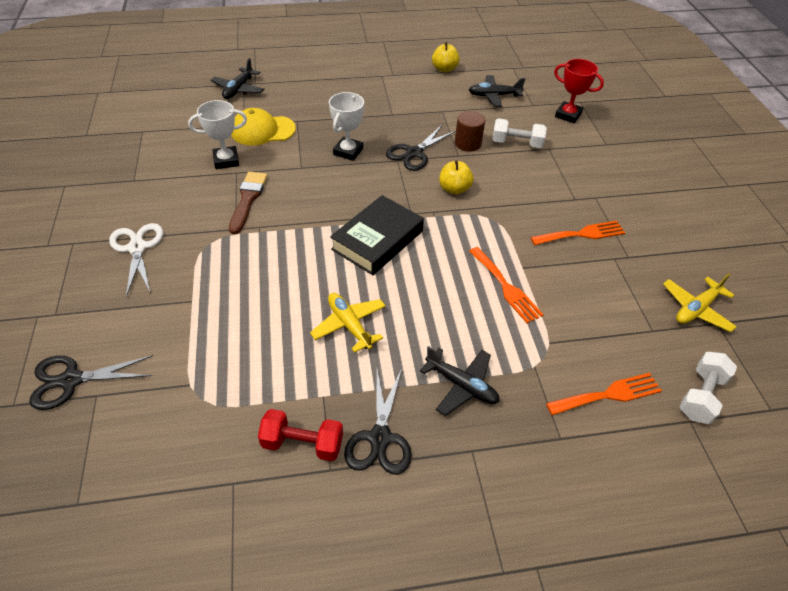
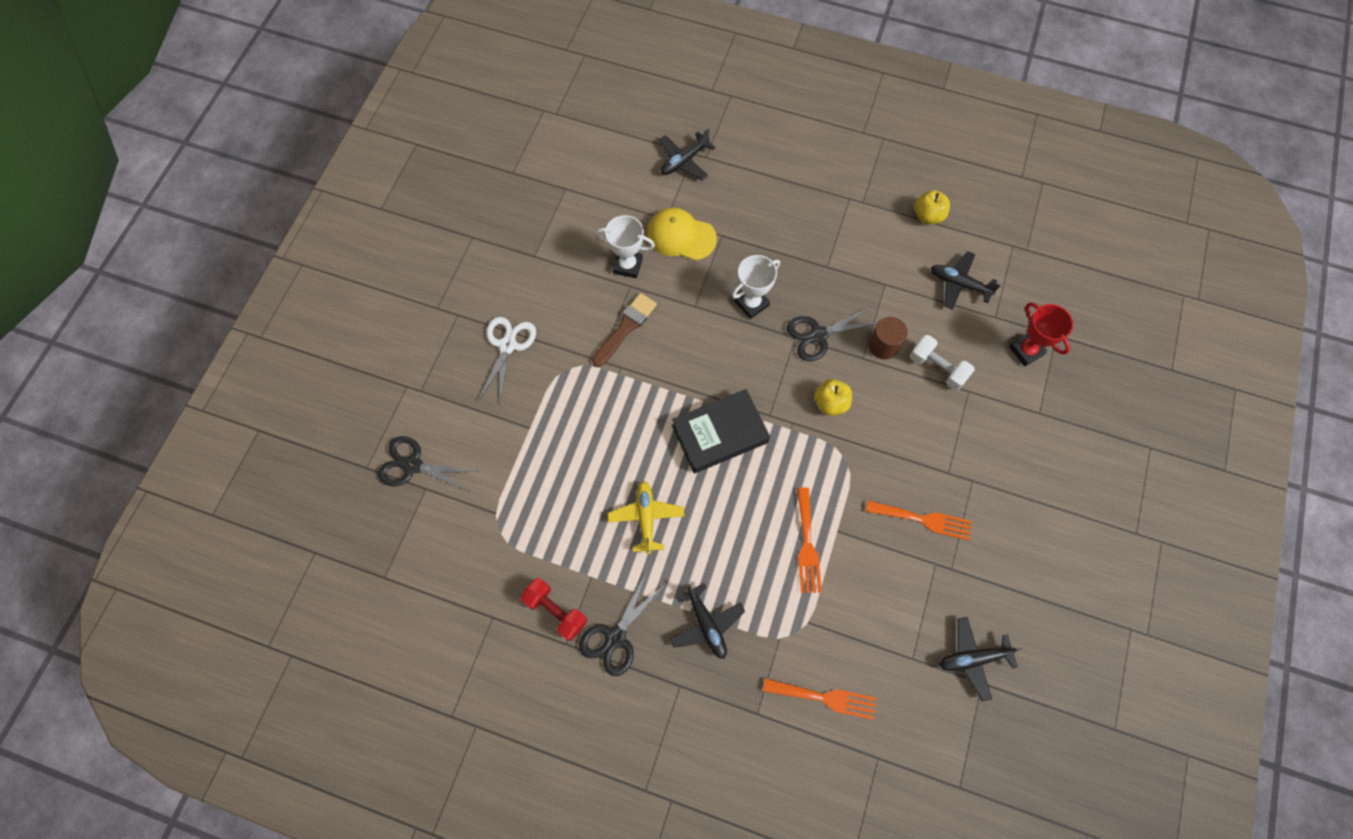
camera: 30 degrees right, 20 degrees up
yellow plane [663,273,737,332] -> black plane [939,617,1023,701]
white dumbbell [680,352,737,424] -> none

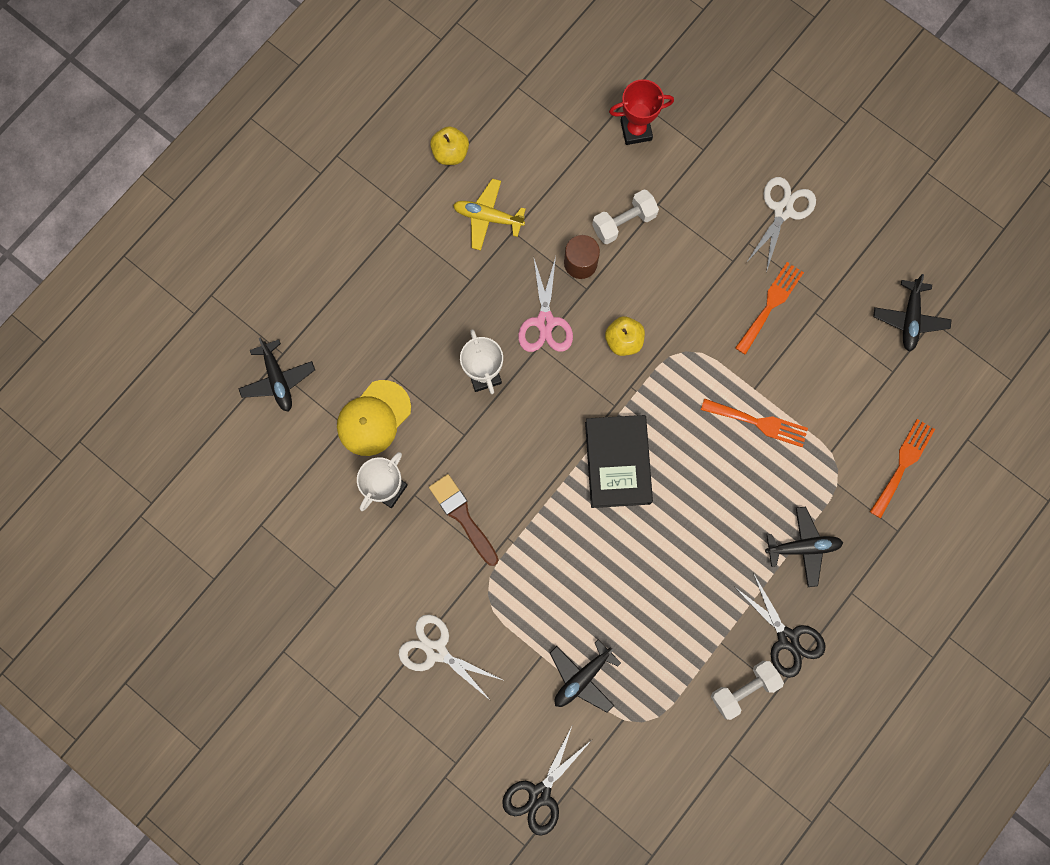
camera: 70 degrees left, 10 degrees up
red dumbbell [520,578,587,641] -> white dumbbell [711,661,784,720]
yellow plane [608,481,684,554] -> yellow plane moved to [453,179,526,251]
black scissors [787,306,877,361] -> pink scissors [518,257,573,352]
black plane [931,251,1001,310] -> black plane moved to [550,640,621,713]
none -> white scissors [746,177,816,273]

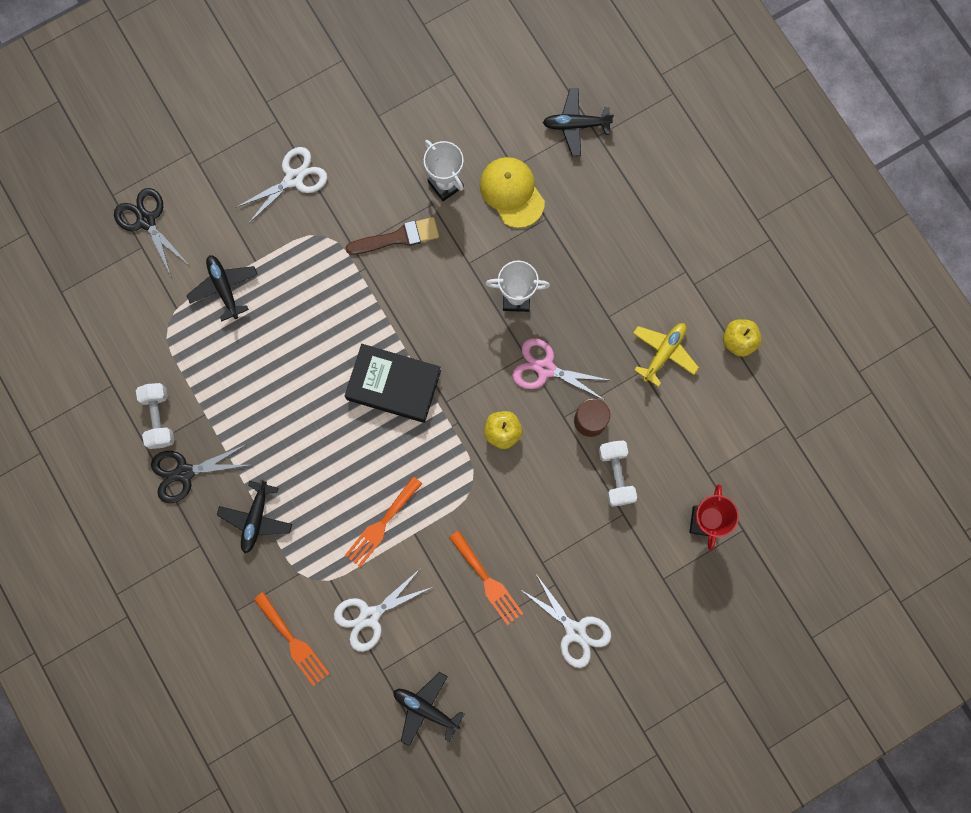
camera: 110 degrees right, 0 degrees up
none -> white scissors [334,568,432,652]

